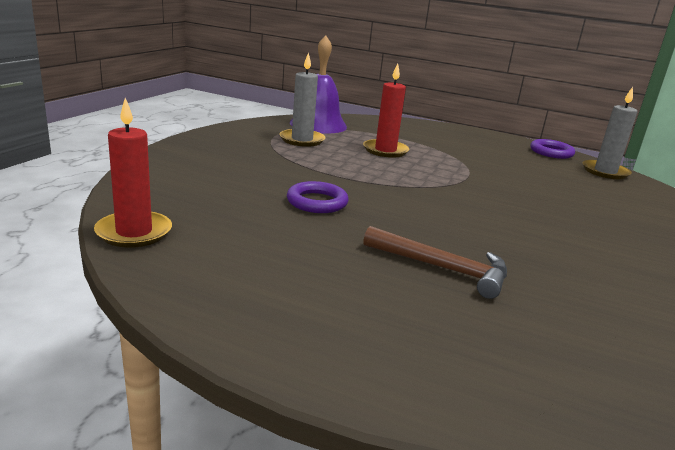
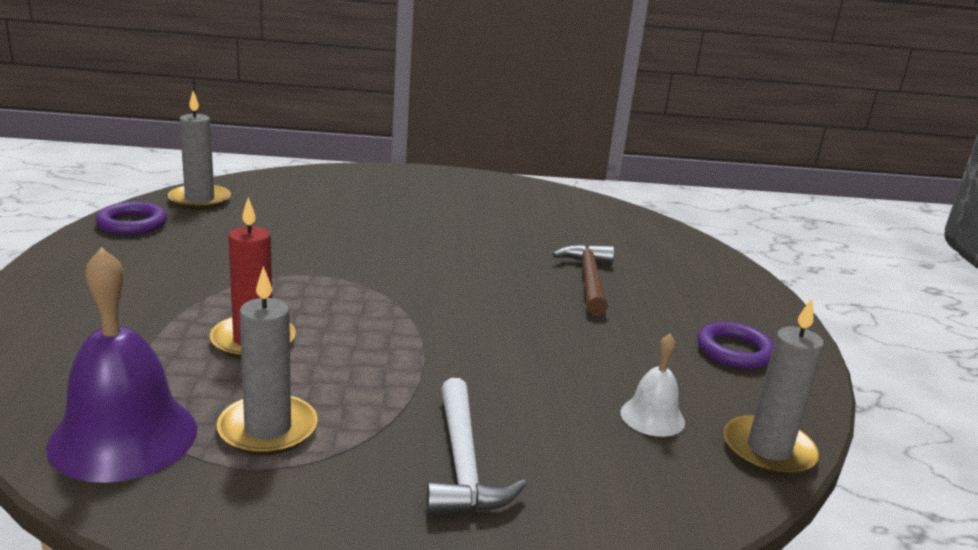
camera: 115 degrees left, 0 degrees up
red candle [94,98,172,248] -> grey candle [724,298,824,476]
purple ring [287,181,349,213] -> purple ring moved to [697,322,774,369]
none -> white hammer [426,378,527,515]
none -> white bell [621,334,685,437]

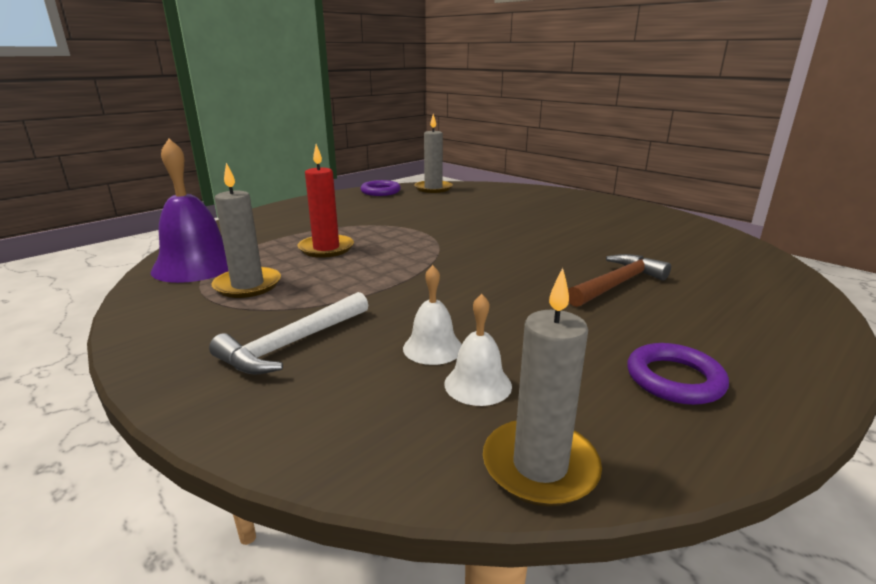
camera: 50 degrees right, 0 degrees up
none -> white bell [403,265,462,365]

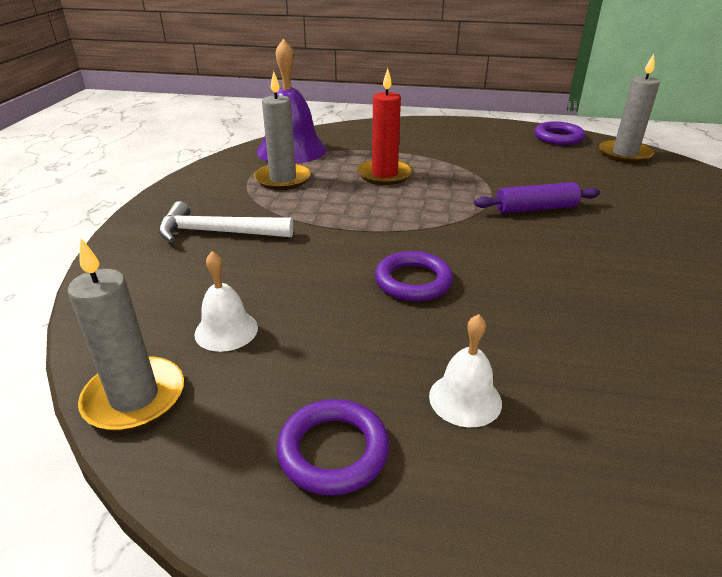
camera: 55 degrees right, 10 degrees up
white bell [403,265,462,365] -> white bell moved to [429,314,502,427]
brown hammer [568,254,671,307] -> none
none -> purple ring [375,251,453,302]
none -> purple rolling pin [474,182,600,213]

